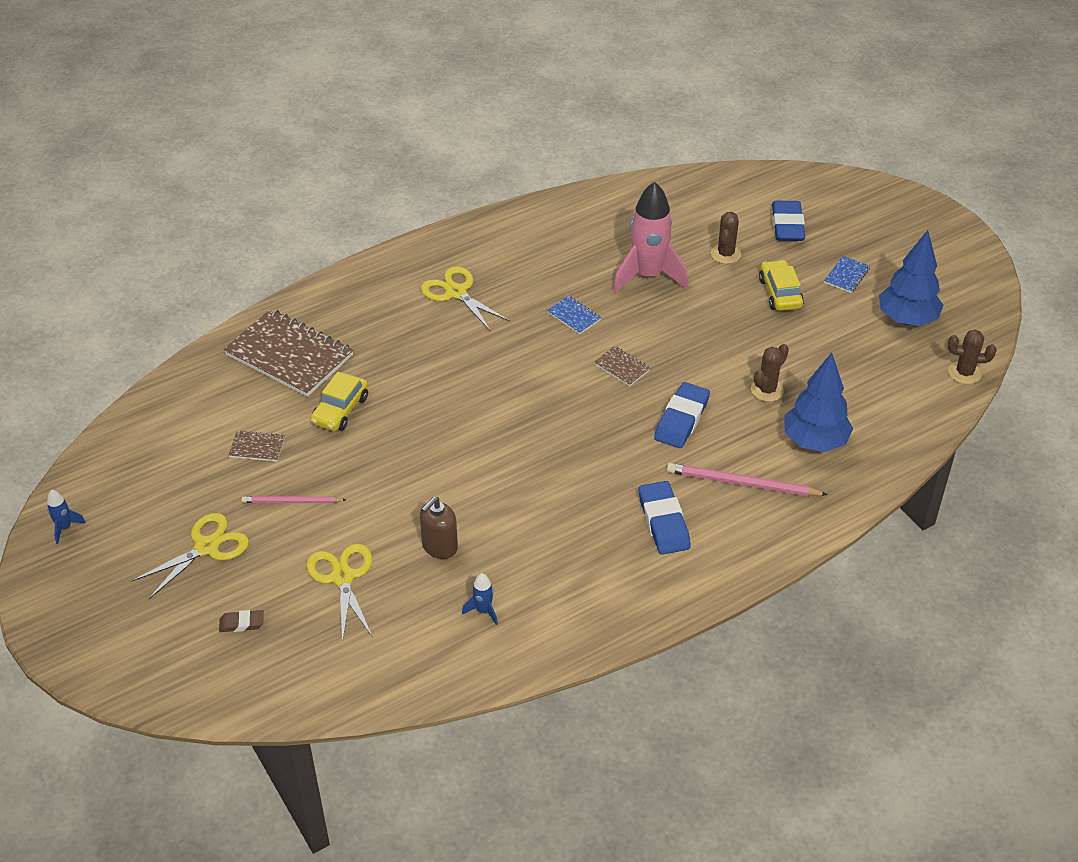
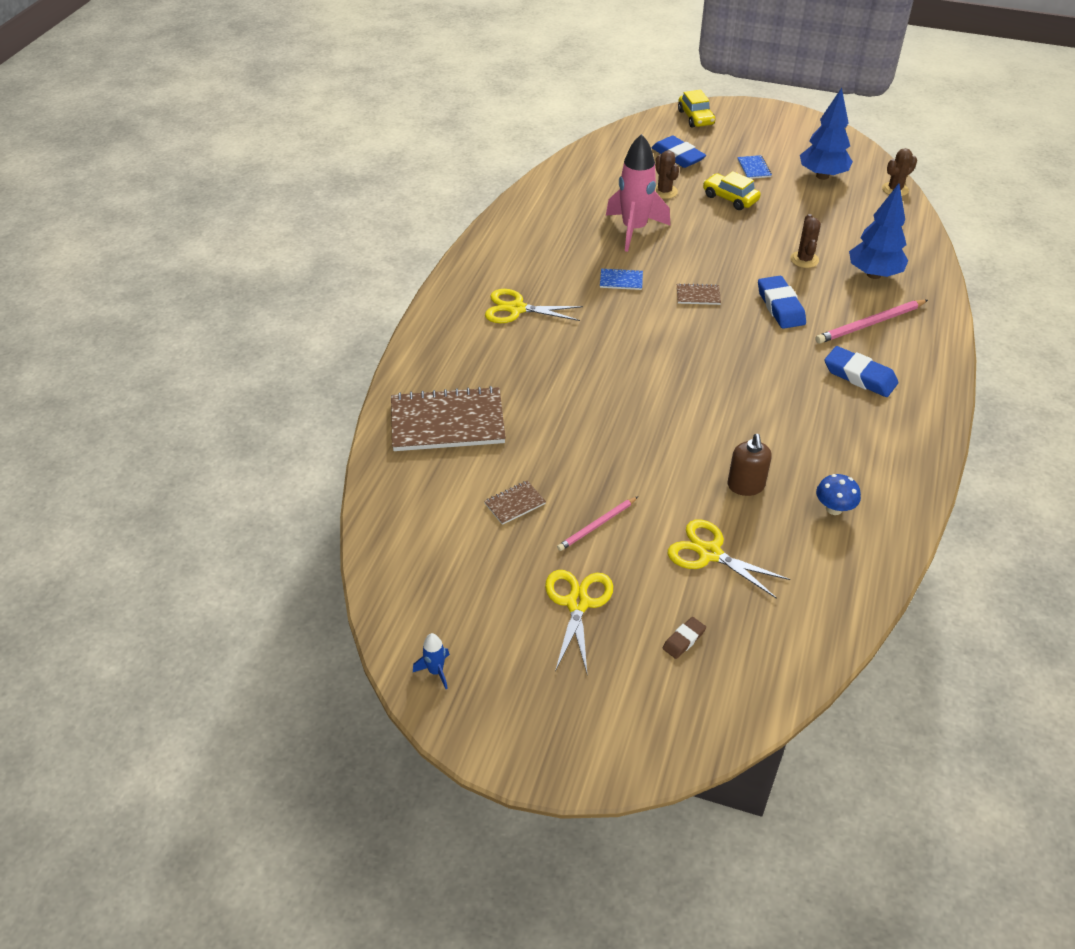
camera: 40 degrees left, 0 degrees up
yellow car [311,372,368,431] -> yellow car moved to [678,90,715,128]
blue rocket [462,573,498,625] -> blue mushroom [816,474,861,515]

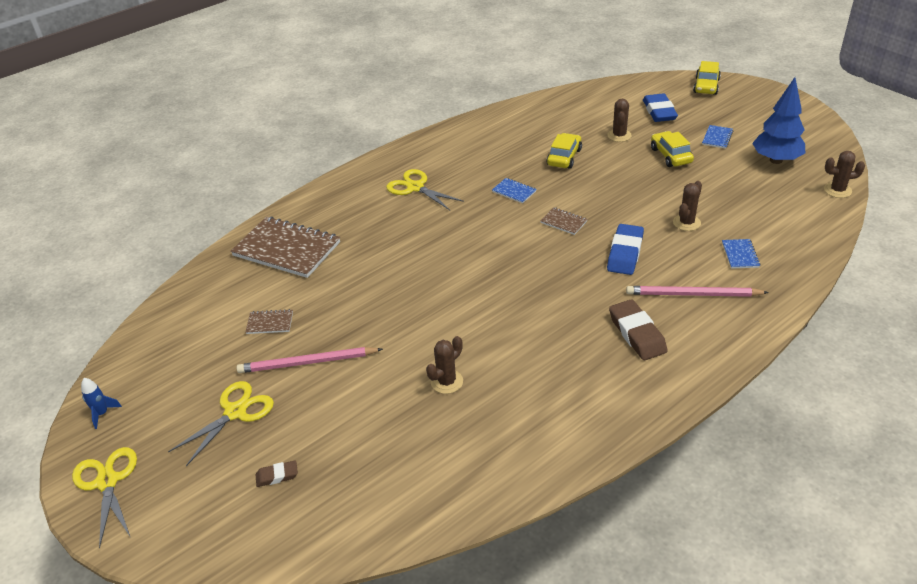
camera: 35 degrees right, 5 degrees down
pink pencil [557,496,638,551] -> pink pencil [236,347,383,373], size x1.55
pink rocket [606,134,670,252] -> yellow car [546,133,582,169]
yellow scissors [668,519,790,599] -> yellow scissors moved to [72,447,137,549]
brown soap dispenser [728,434,772,496] -> brown cactus [426,336,463,394]
blue mushroom [816,474,861,515] -> none
blue eraser [824,346,898,397] -> brown eraser [609,299,668,360]
blue tree [849,183,908,279] -> blue notebook [722,239,760,269]

